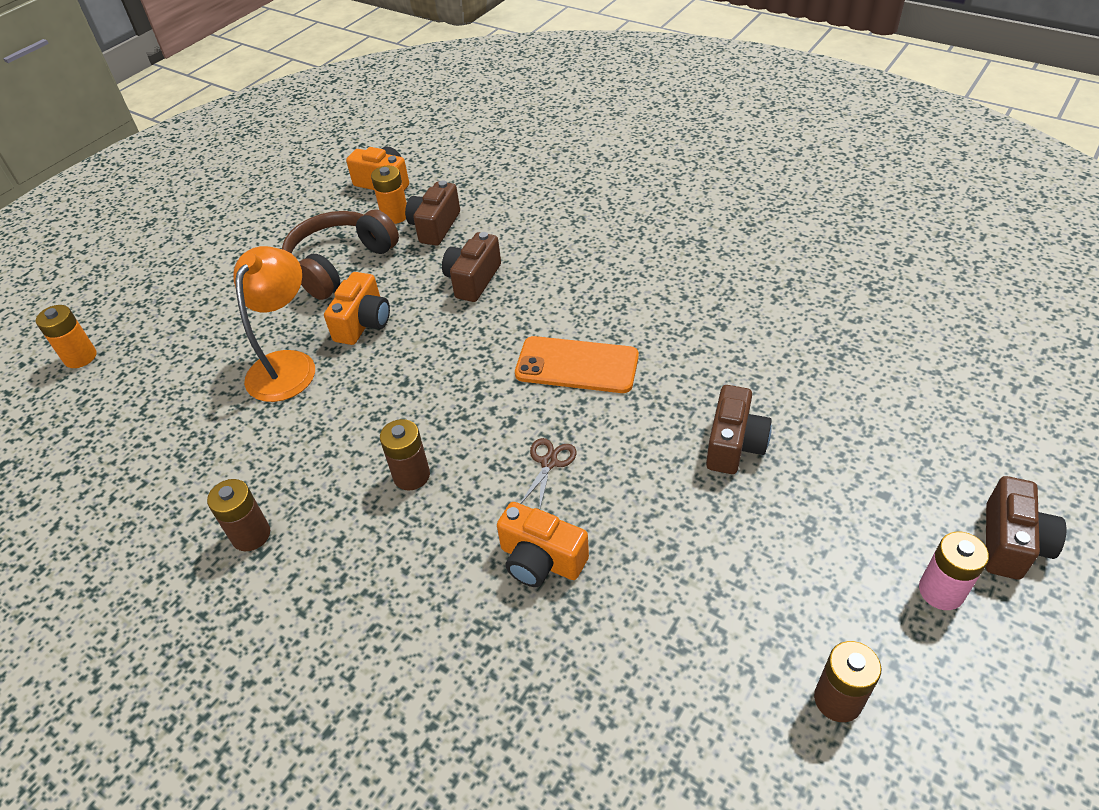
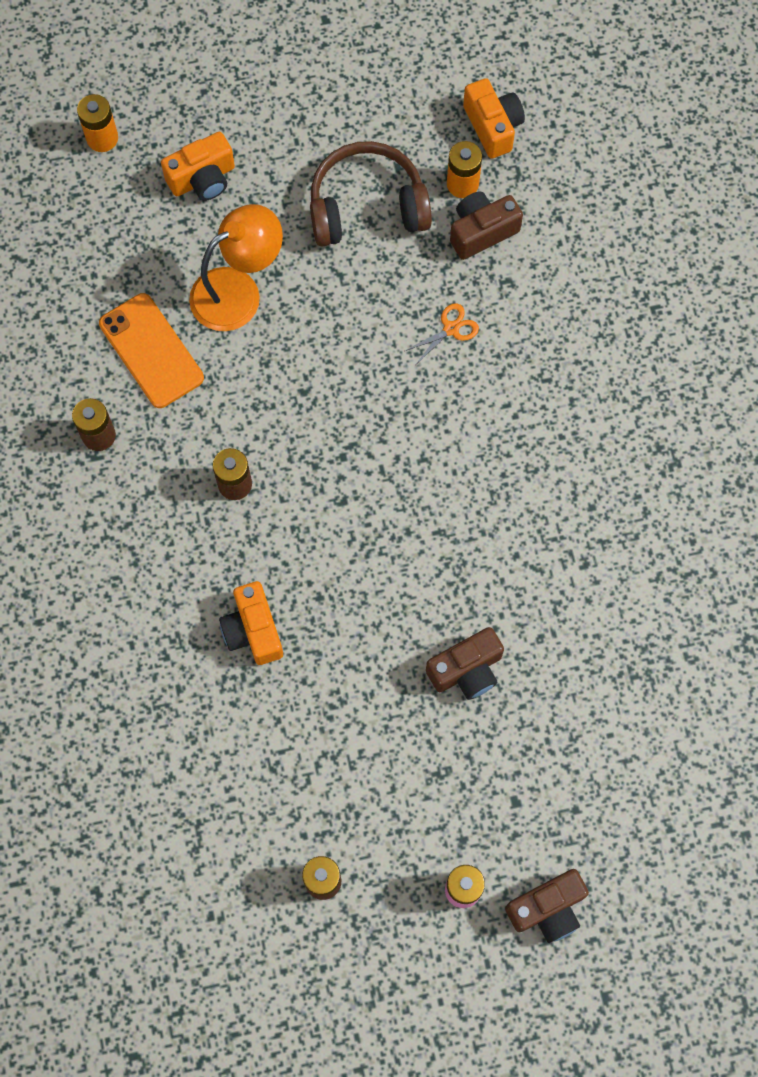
camera: 40 degrees right, 25 degrees up
orange camera [324,272,390,345] -> orange camera moved to [161,132,235,201]
brown camera [442,232,501,302] -> orange scissors [405,303,479,364]
orange phone [515,336,639,393] -> orange phone moved to [99,293,204,408]
brown scissors [520,438,577,509] -> none

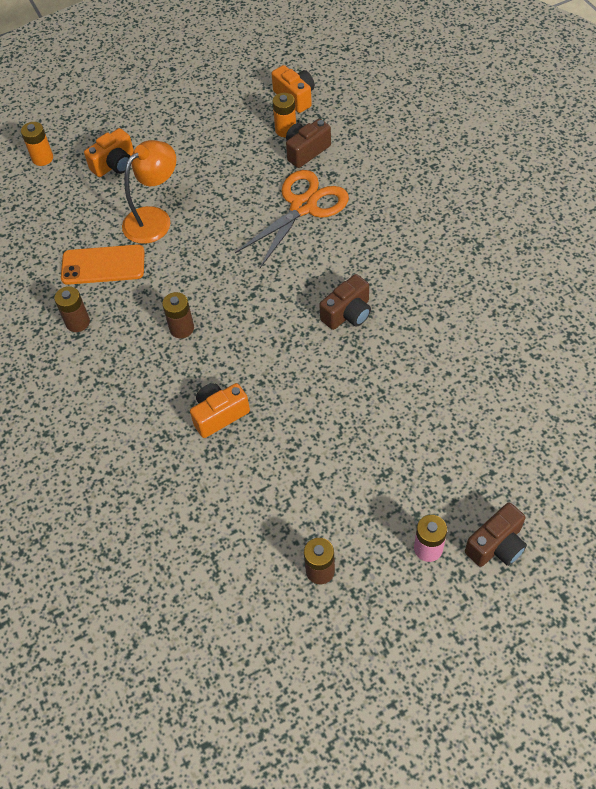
camera: 10 degrees left, 15 degrees down
orange phone [99,293,204,408] -> orange phone turned 45 degrees counterclockwise [61,244,145,285]
orange camera [219,581,283,665] -> orange camera turned 90 degrees clockwise [190,383,250,438]
brown headphones [310,141,432,246] -> none
orange scissors [405,303,479,364] -> orange scissors [235,170,349,268], size x2.44
brown camera [426,627,504,700] -> brown camera moved to [319,274,371,330]

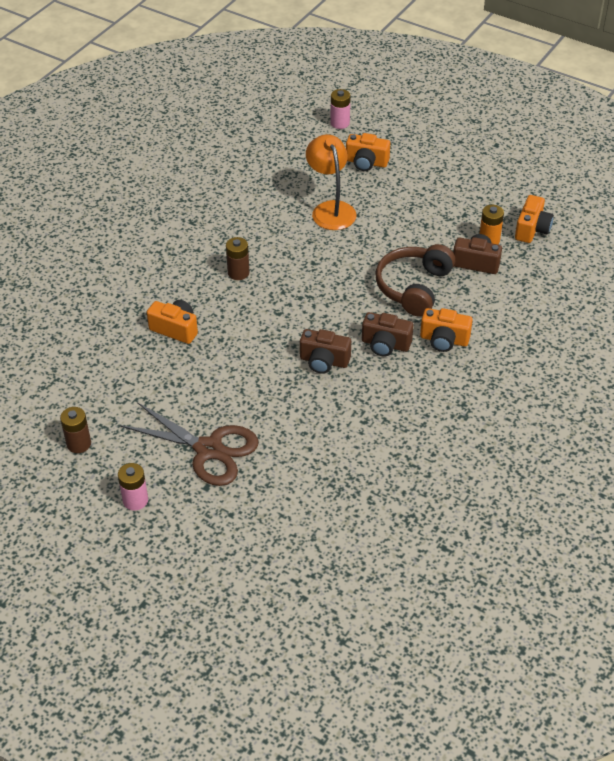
camera: 55 degrees right, 10 degrees down
orange battery [21,122,53,166] -> pink battery [330,89,350,129]
brown battery [54,286,90,332] -> none
orange phone [61,244,145,285] -> none
orange lamp [122,140,176,244] -> orange lamp turned 120 degrees counterclockwise [306,134,357,230]
orange scissors [235,170,349,268] -> brown headphones [376,244,455,316]
brown camera [465,502,527,567] -> brown camera moved to [362,312,413,357]
none -> brown scissors [120,402,258,486]
none -> orange camera [420,308,473,352]

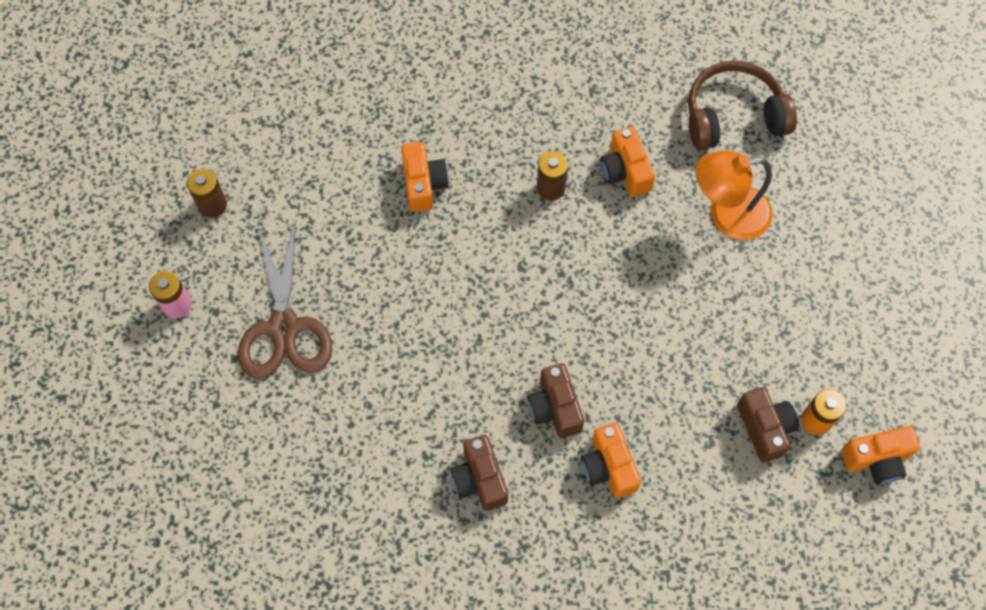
camera: 55 degrees right, 20 degrees up
brown camera [300,329,351,374] -> brown camera moved to [450,435,508,511]
orange lamp [306,134,357,230] -> orange lamp turned 135 degrees counterclockwise [696,150,772,240]
pink battery [330,89,350,129] -> none
orange camera [346,133,390,171] -> orange camera moved to [600,127,655,197]
brown headphones [376,244,455,316] -> brown headphones moved to [688,60,797,150]

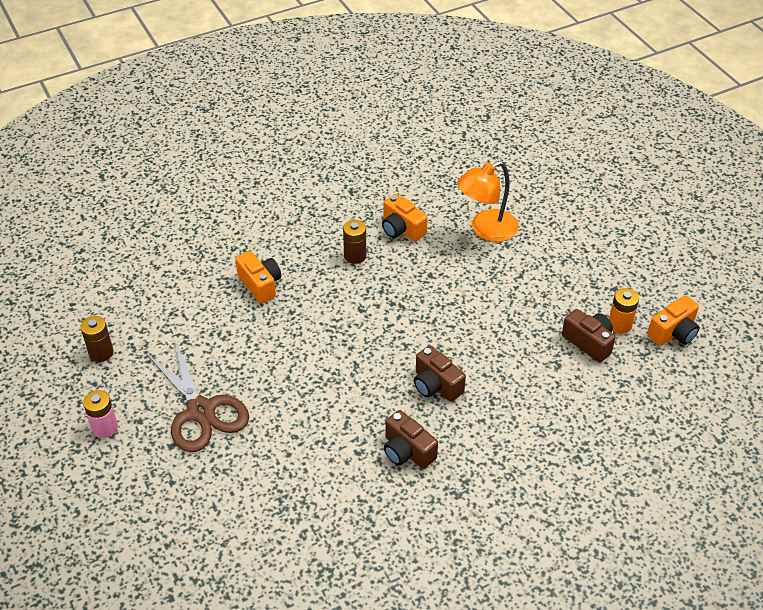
camera: 25 degrees left, 20 degrees down
orange camera [581,422,641,498] -> none
brown headphones [688,60,797,150] -> none

